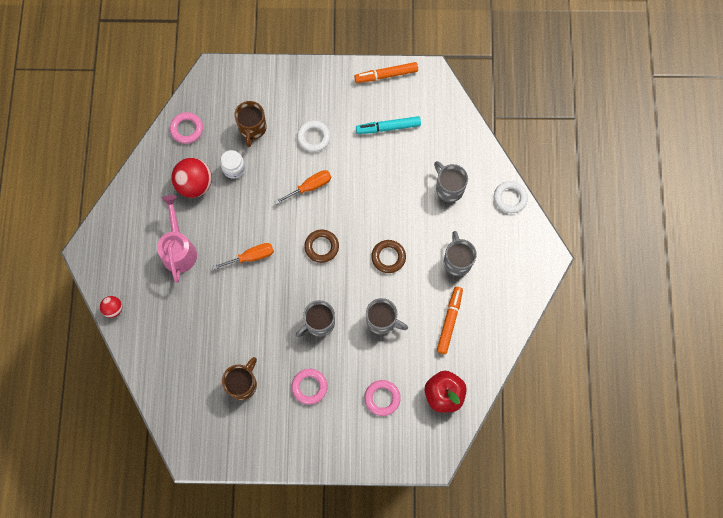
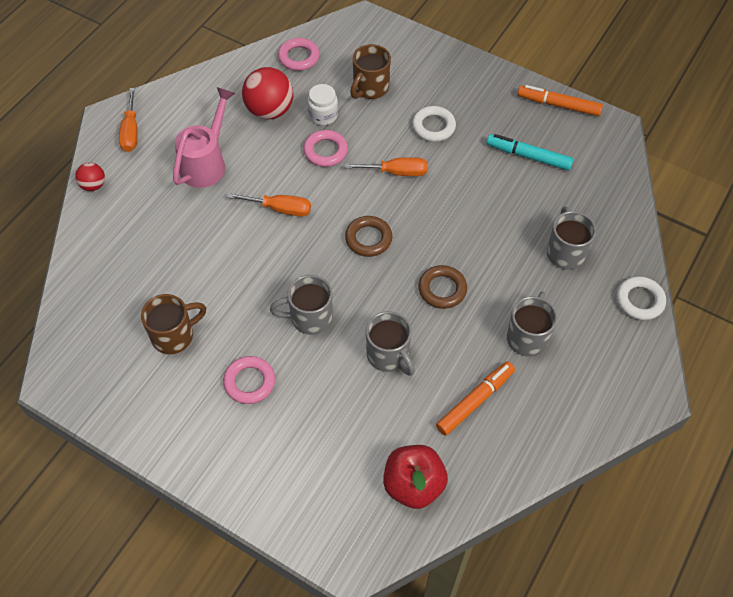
camera: 30 degrees right, 15 degrees down
pink ring [364,380,401,416] -> pink ring moved to [303,130,348,167]
none -> orange screwdriver [119,88,138,152]

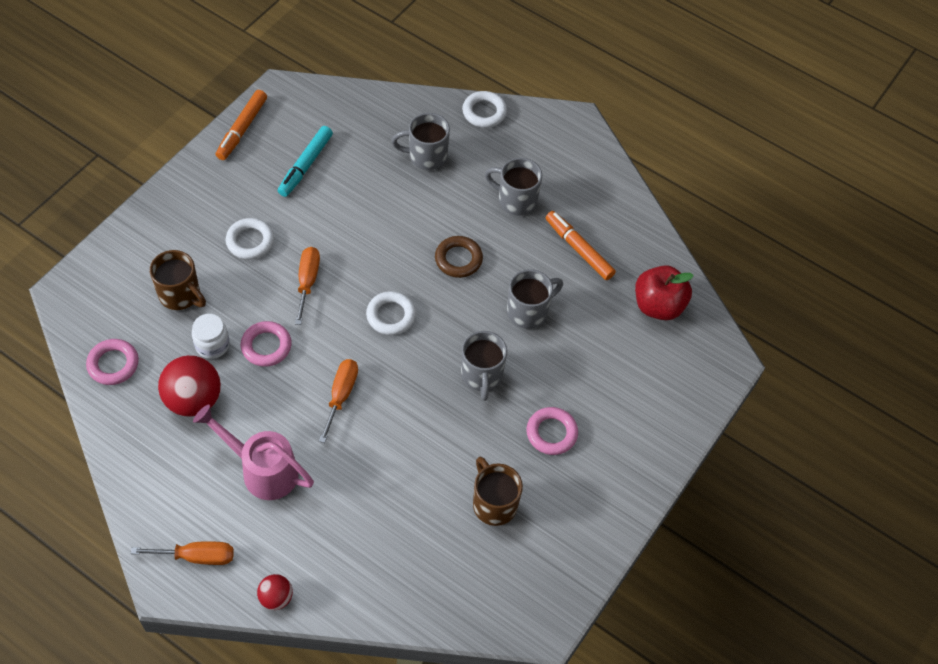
camera: 90 degrees left, 0 degrees up
brown ring [345,216,392,257] -> white ring [366,291,416,335]

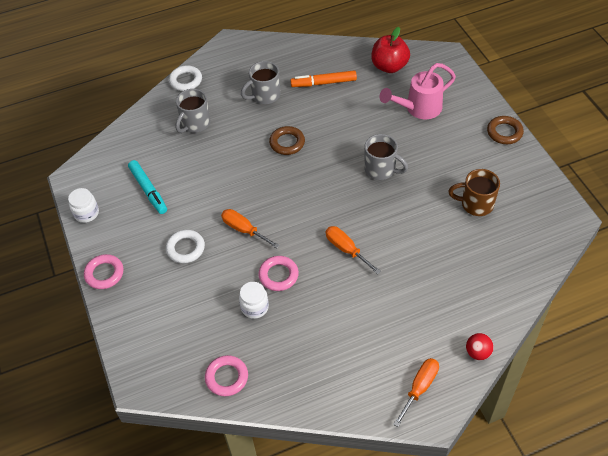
camera: 50 degrees left, 5 degrees down
brown mug [150,250,206,310] -> none
red ball [158,355,221,417] -> none
pink watering can [193,405,314,500] -> pink watering can moved to [379,63,456,119]
orange marker [216,90,267,160] -> white jar [68,188,99,223]
white ring [366,291,416,335] -> none
grey mug [507,269,563,329] -> none
pink ring [526,407,578,455] -> pink ring moved to [84,254,124,289]
none -> brown ring [487,116,524,144]

